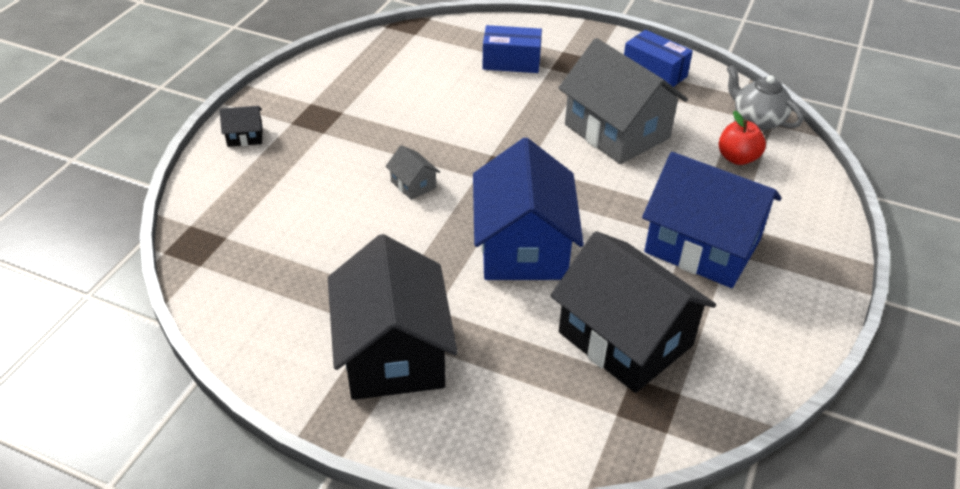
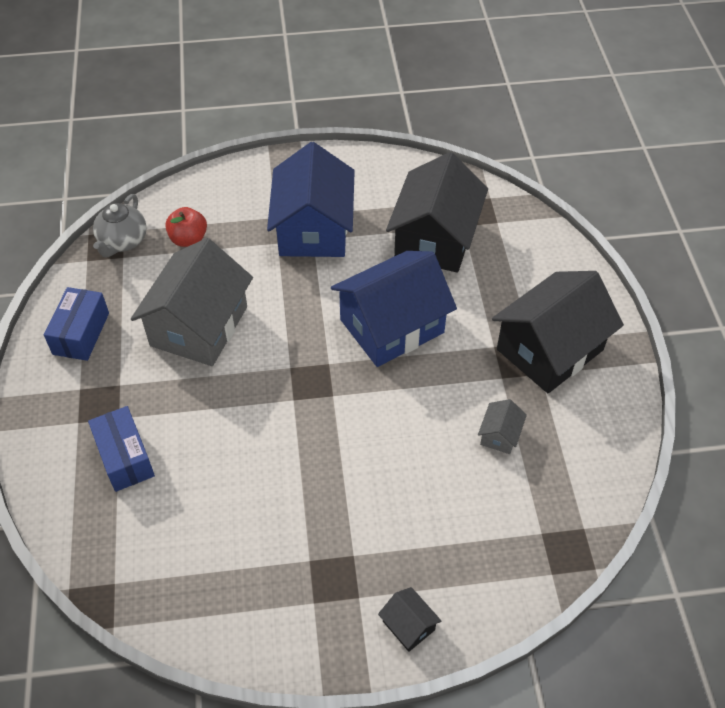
camera: 120 degrees left, 10 degrees up
grey house [385,145,440,200] -> grey house moved to [478,399,527,454]

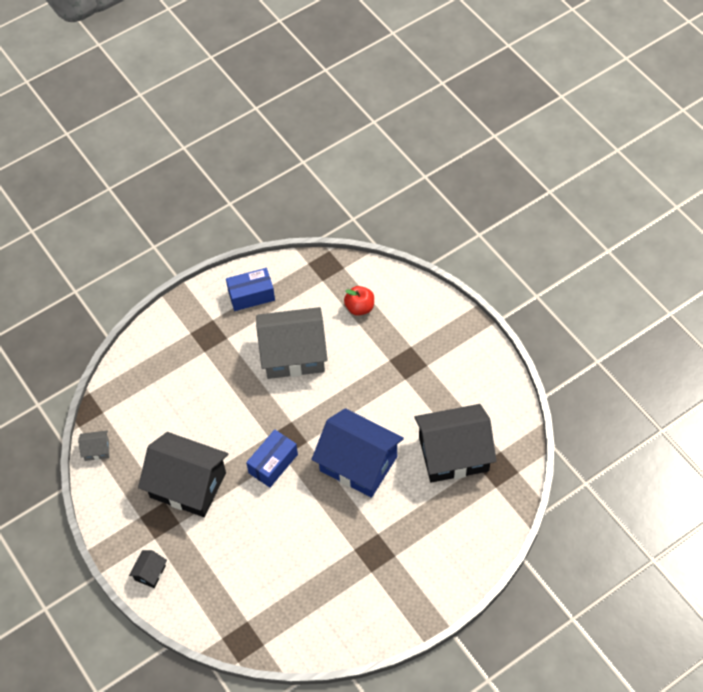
camera: 65 degrees right, 5 degrees up
blue box [88,406,155,492] -> blue box moved to [246,429,298,488]
grey teapot [93,194,147,257] -> none
blue house [267,142,355,257] -> none
grey house [478,399,527,454] -> grey house moved to [78,430,109,461]
black house [492,271,624,393] -> black house moved to [138,432,228,517]

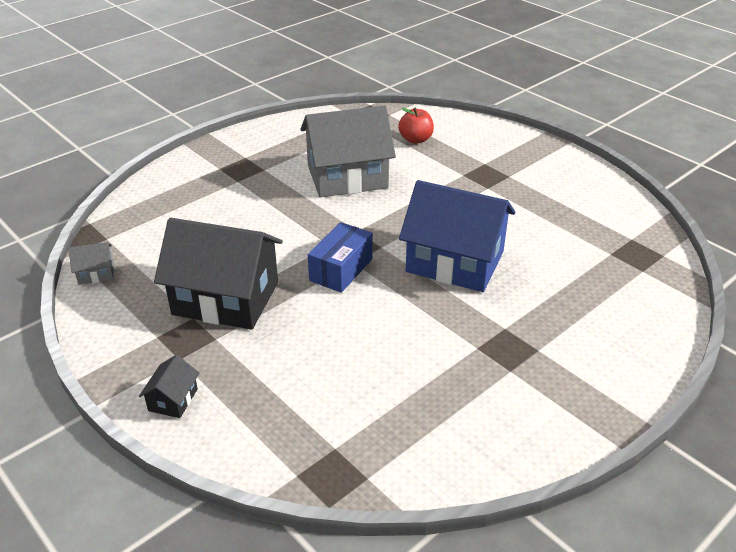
camera: 10 degrees left, 20 degrees down
blue box [226,268,275,311] -> none
black house [414,404,496,483] -> none

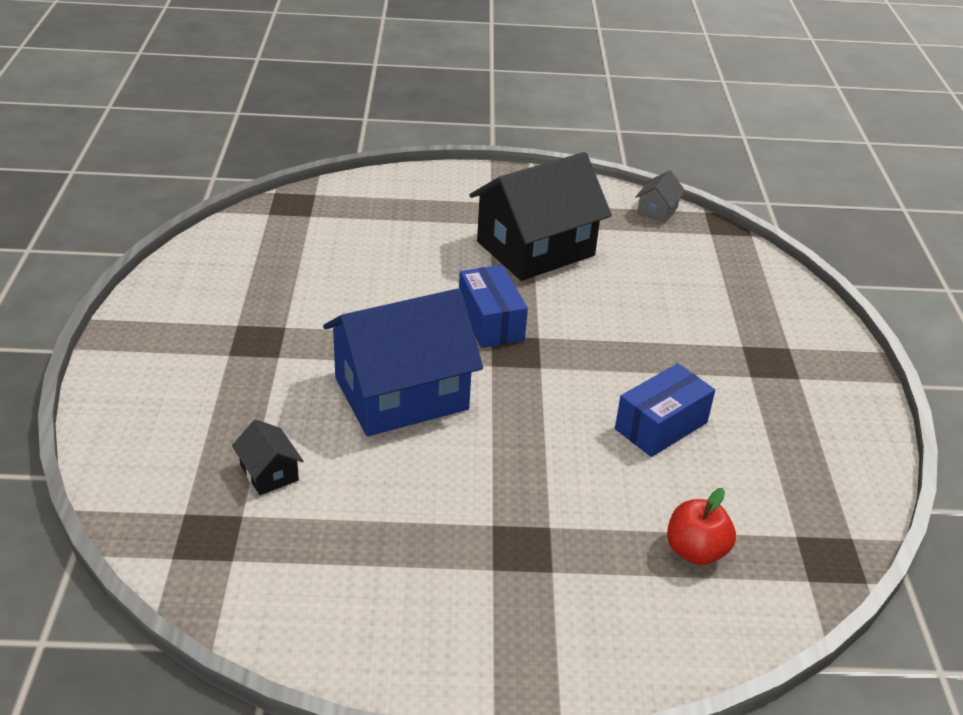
camera: 130 degrees right, 0 degrees up
black house [139,355,200,418] -> black house moved to [232,419,303,495]
grey house [300,106,396,197] -> blue box [615,363,715,457]

